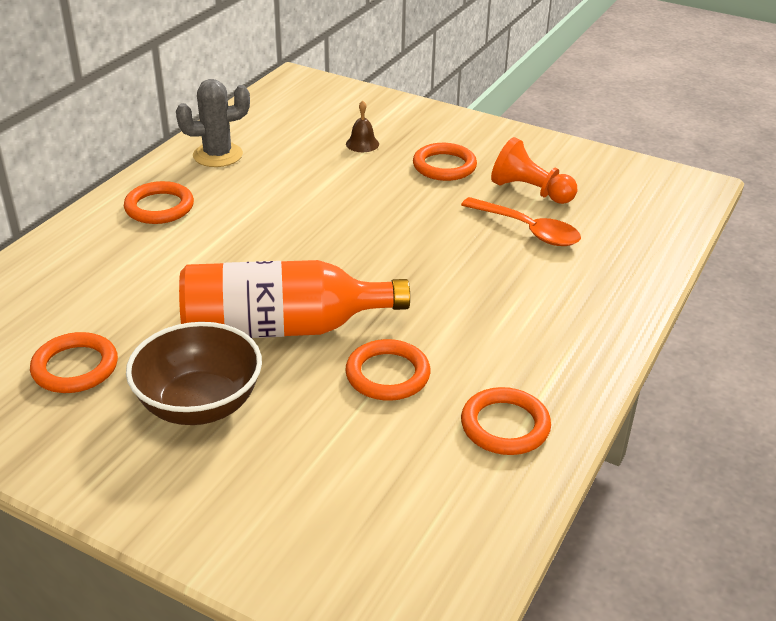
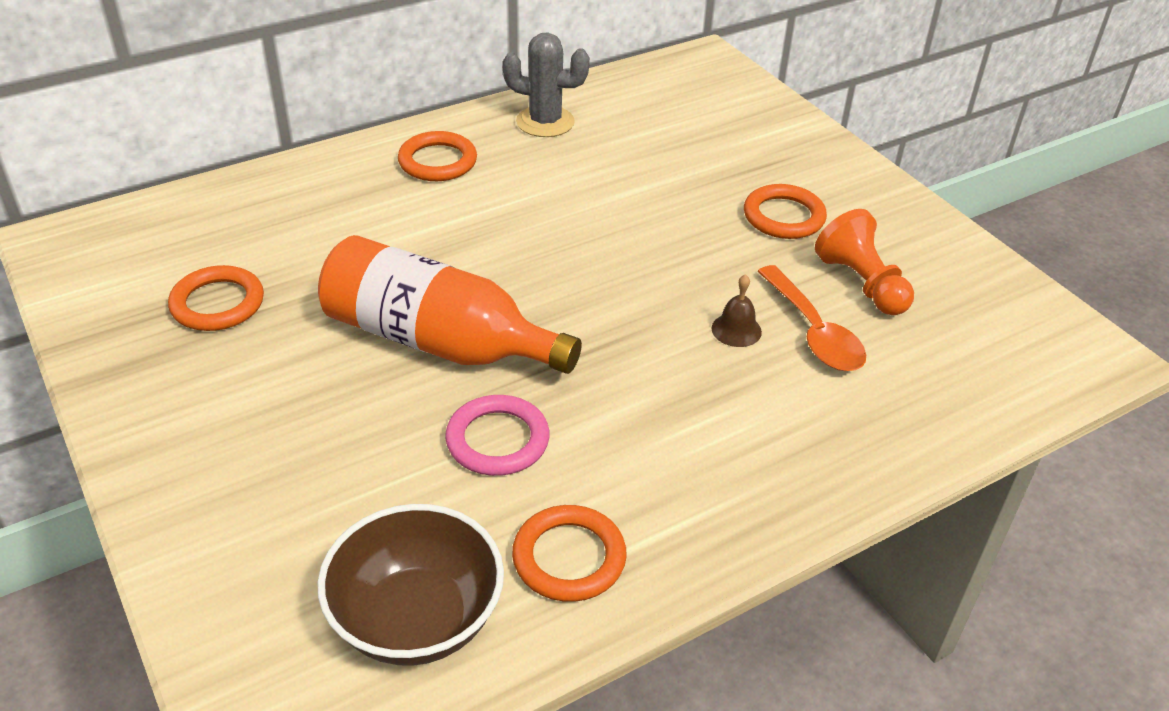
camera: 30 degrees right, 5 degrees up
brown bowl [126,322,262,425] -> brown bowl moved to [317,504,504,666]
orange ring [345,339,431,401] -> pink ring [445,395,550,476]
brown bell [346,100,379,152] -> brown bell moved to [712,274,762,347]

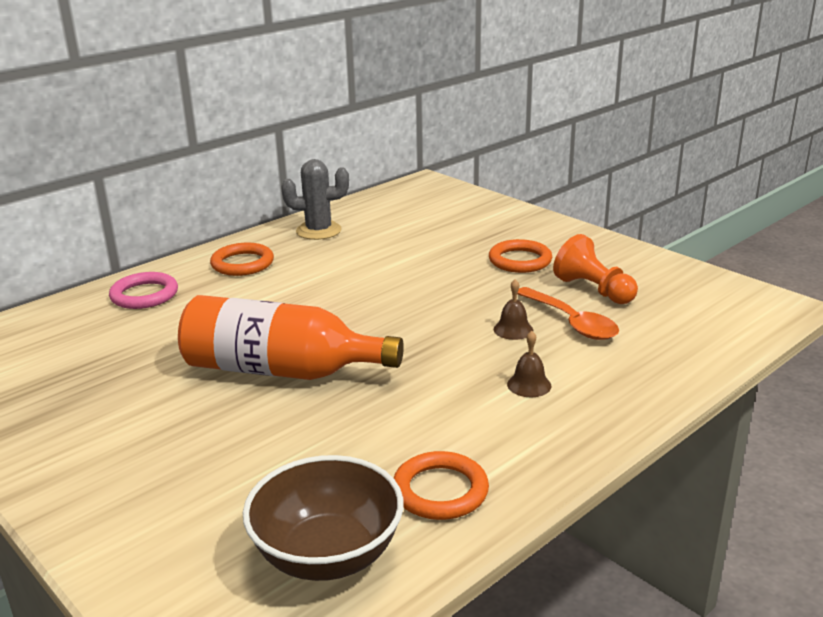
camera: 10 degrees left, 15 degrees down
orange ring [168,265,264,331] -> none
pink ring [445,395,550,476] -> pink ring moved to [109,272,178,309]
none -> brown bell [507,331,551,397]

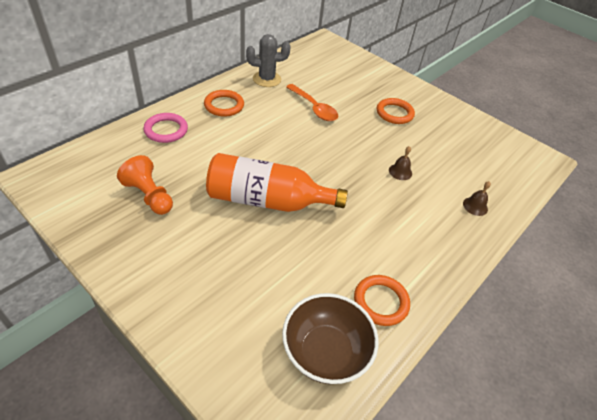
camera: 10 degrees left, 20 degrees up
brown bell [507,331,551,397] -> brown bell moved to [463,181,491,216]
orange spoon [517,287,619,340] -> orange spoon moved to [286,84,338,121]
orange pawn [553,234,638,304] -> orange pawn moved to [117,155,173,215]

